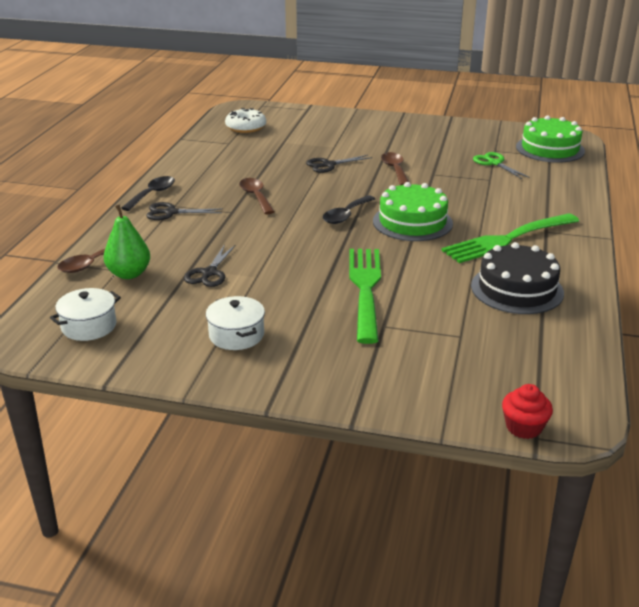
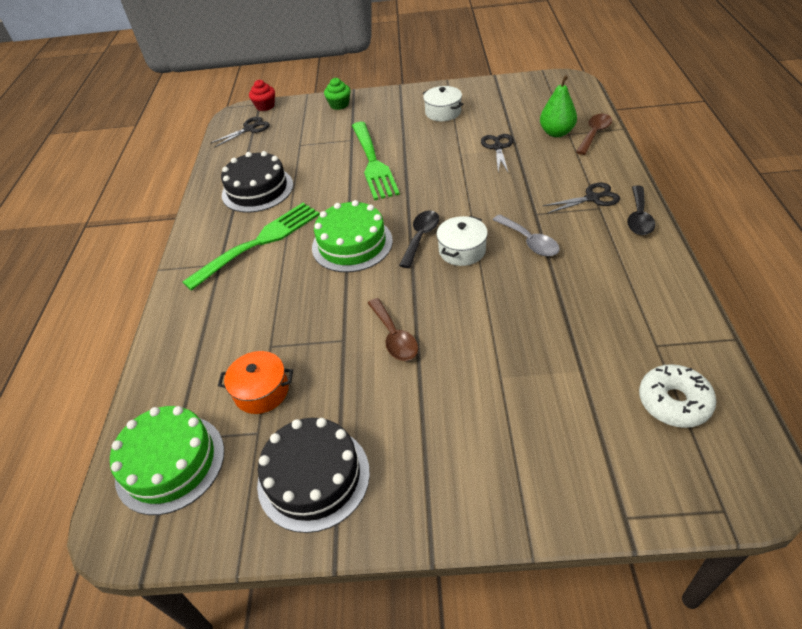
camera: 170 degrees right, 15 degrees up
white pot [50,288,121,341] -> white pot moved to [437,216,488,266]
brown spoon [239,178,275,214] -> grey spoon [493,215,560,256]
black scissors [306,155,372,173] -> black scissors moved to [211,117,270,148]
green scissors [473,152,530,179] -> orange pot [218,351,293,414]
none -> black cake [257,418,370,533]
none -> green cupcake [324,78,350,110]

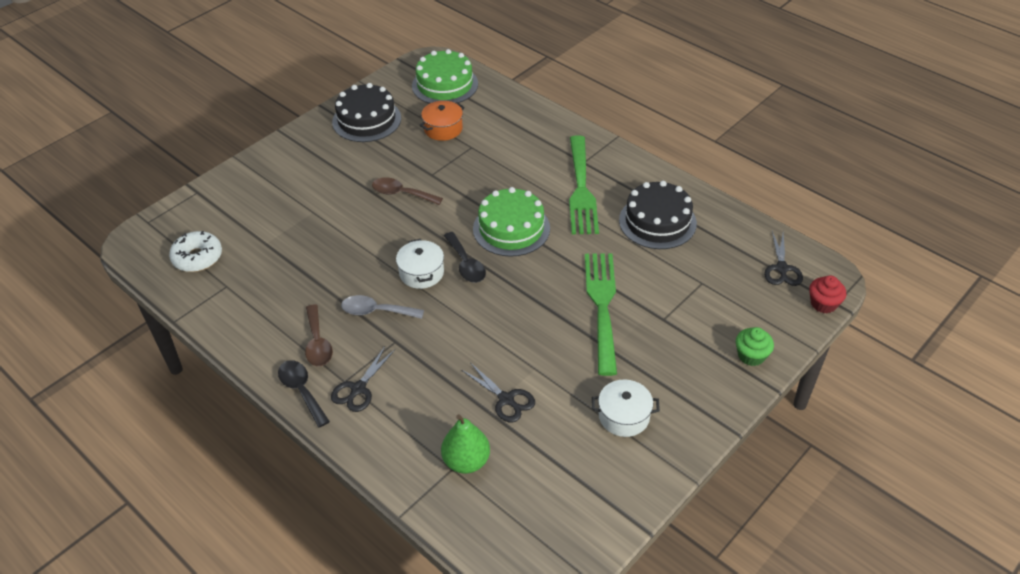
camera: 130 degrees right, 0 degrees up
green fork [352,122,400,200] -> green fork turned 60 degrees clockwise [585,253,617,376]
brown spoon [576,114,612,155] -> brown spoon moved to [305,304,333,366]

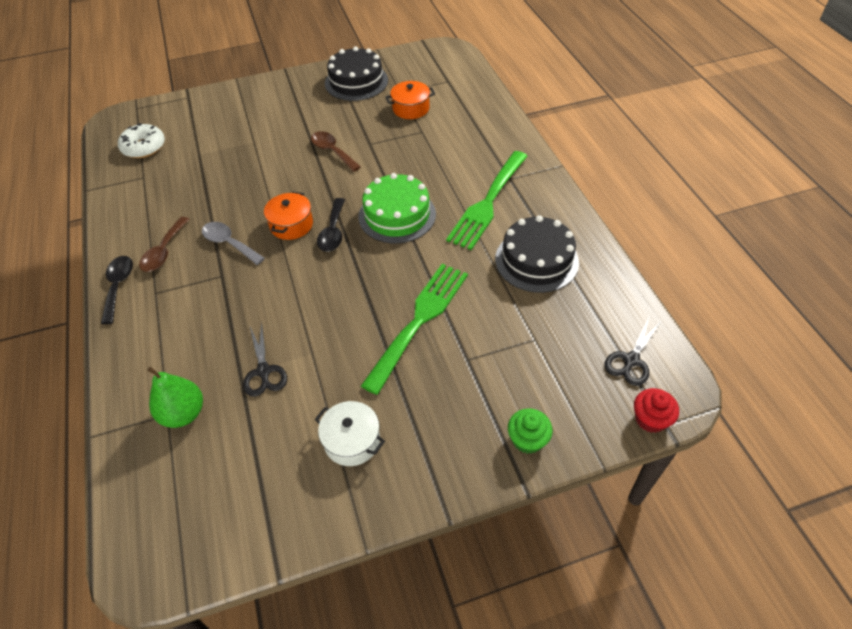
camera: 30 degrees right, 5 degrees up
black scissors [331,347,395,412] -> none
white pot [396,239,444,289] -> orange pot [264,192,313,240]
green cake [412,49,478,104] -> none

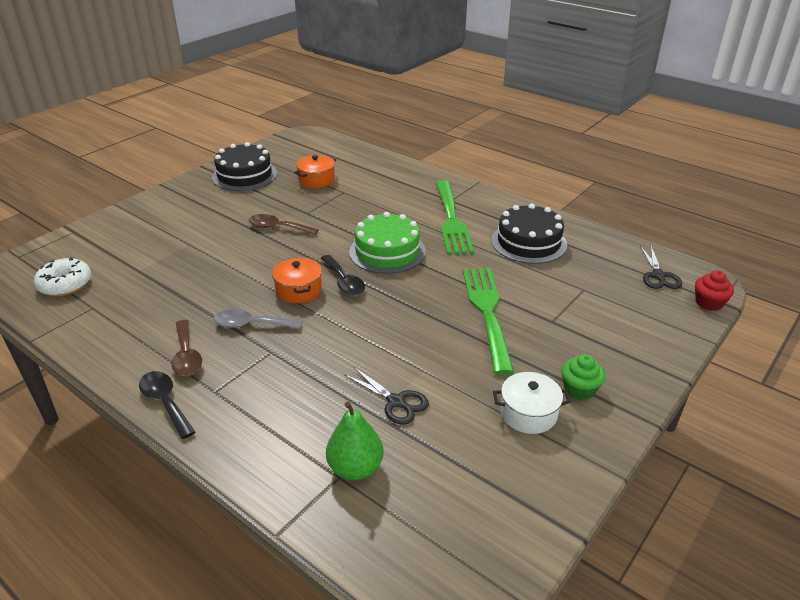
camera: 35 degrees left, 15 degrees down
green cupcake [508,408,553,454] -> green cupcake moved to [562,354,605,400]

